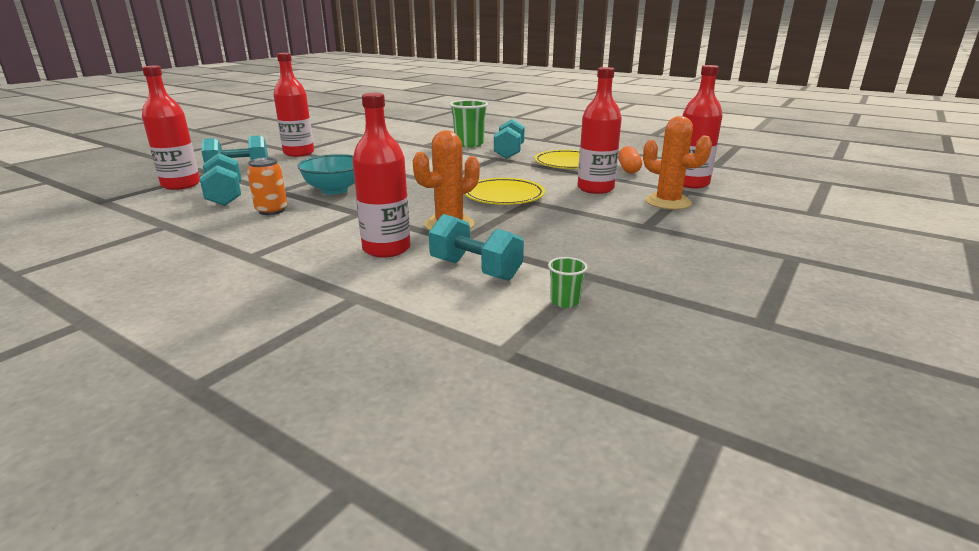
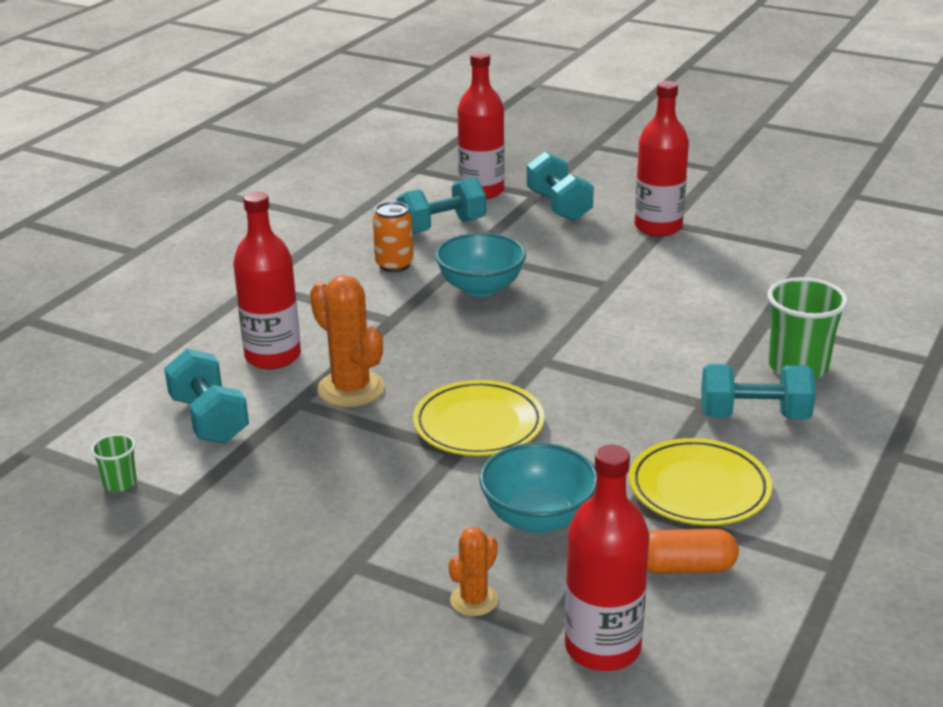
camera: 85 degrees right, 5 degrees up
turquoise dumbbell [429,214,524,281] -> turquoise dumbbell turned 60 degrees counterclockwise [164,349,249,444]
red bottle [578,67,622,194] -> turquoise bowl [479,442,597,533]
orange cactus [643,116,712,210] -> orange cactus [448,527,498,616], size x0.57

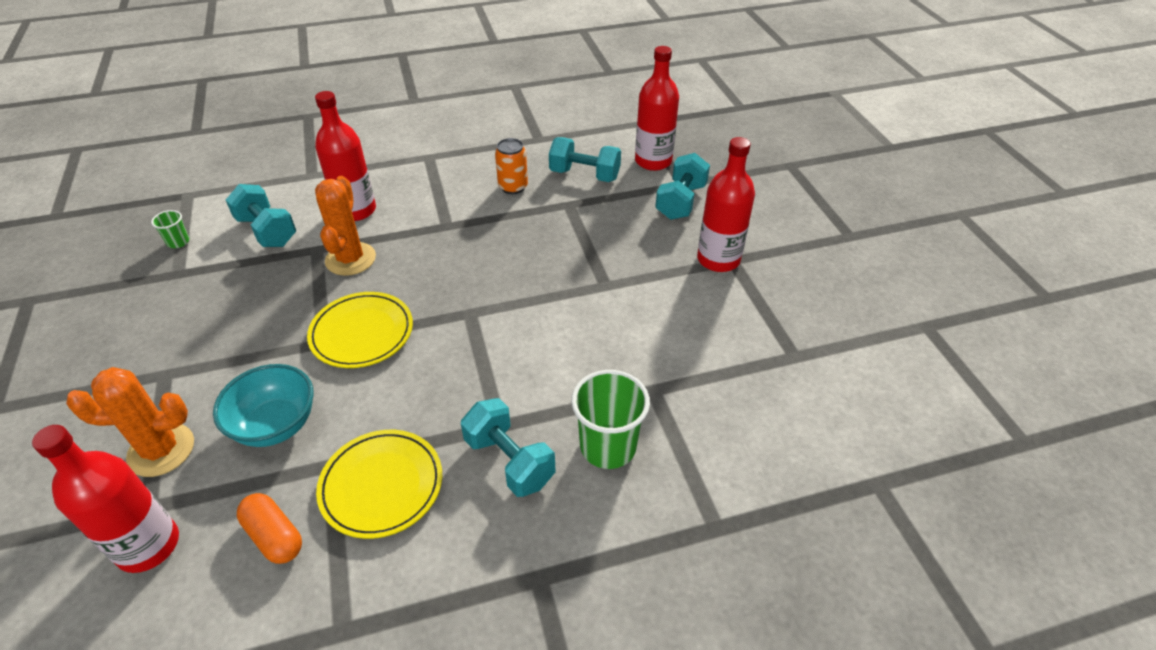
camera: 45 degrees right, 15 degrees up
turquoise dumbbell [164,349,249,444] -> turquoise dumbbell turned 60 degrees counterclockwise [226,184,296,247]
turquoise bowl [435,233,526,297] -> none
orange cactus [448,527,498,616] -> orange cactus [66,367,194,477], size x1.76

